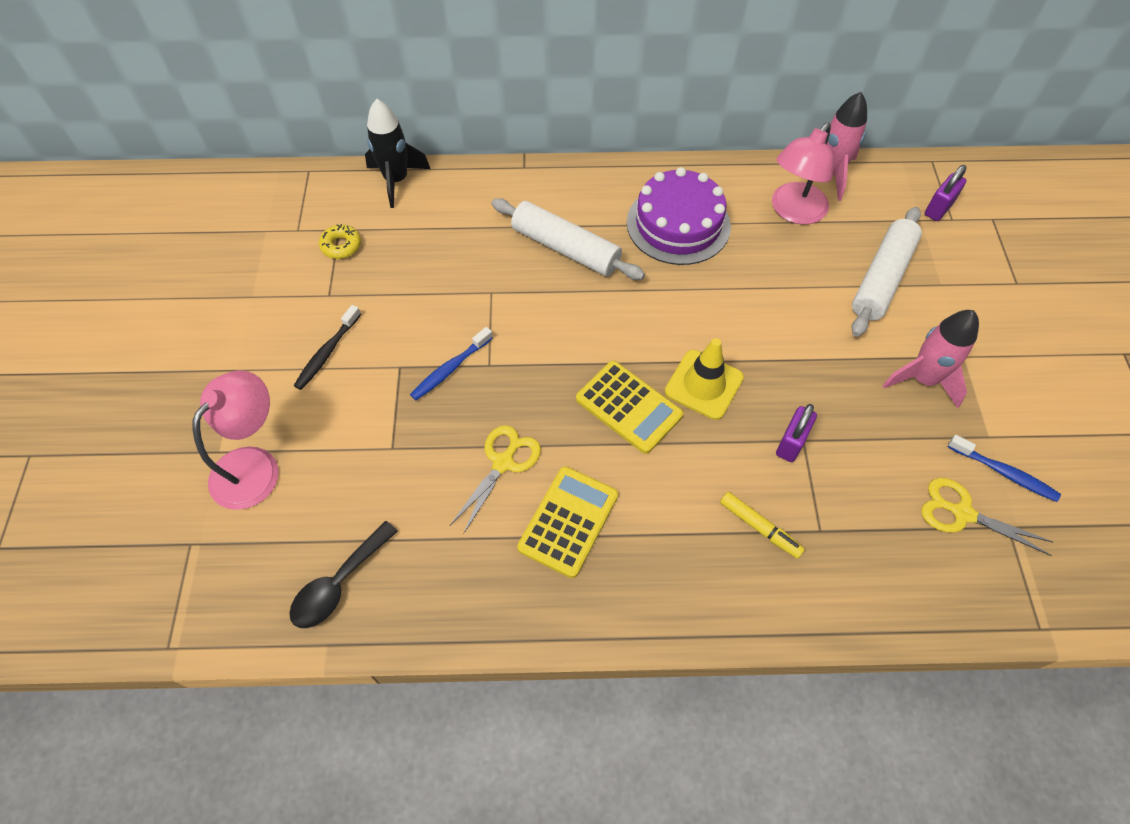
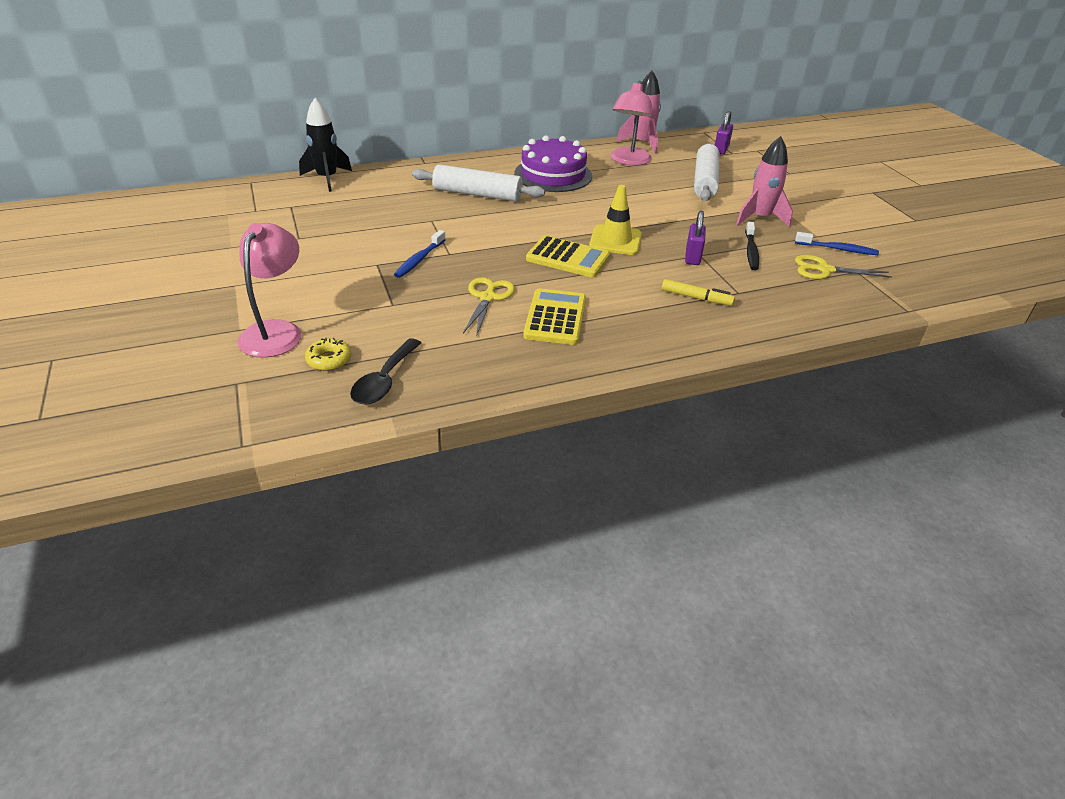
camera: 20 degrees left, 20 degrees down
black toothbrush [294,305,361,390] -> black toothbrush moved to [745,222,759,270]
yellow donut [319,224,361,259] -> yellow donut moved to [305,338,351,371]

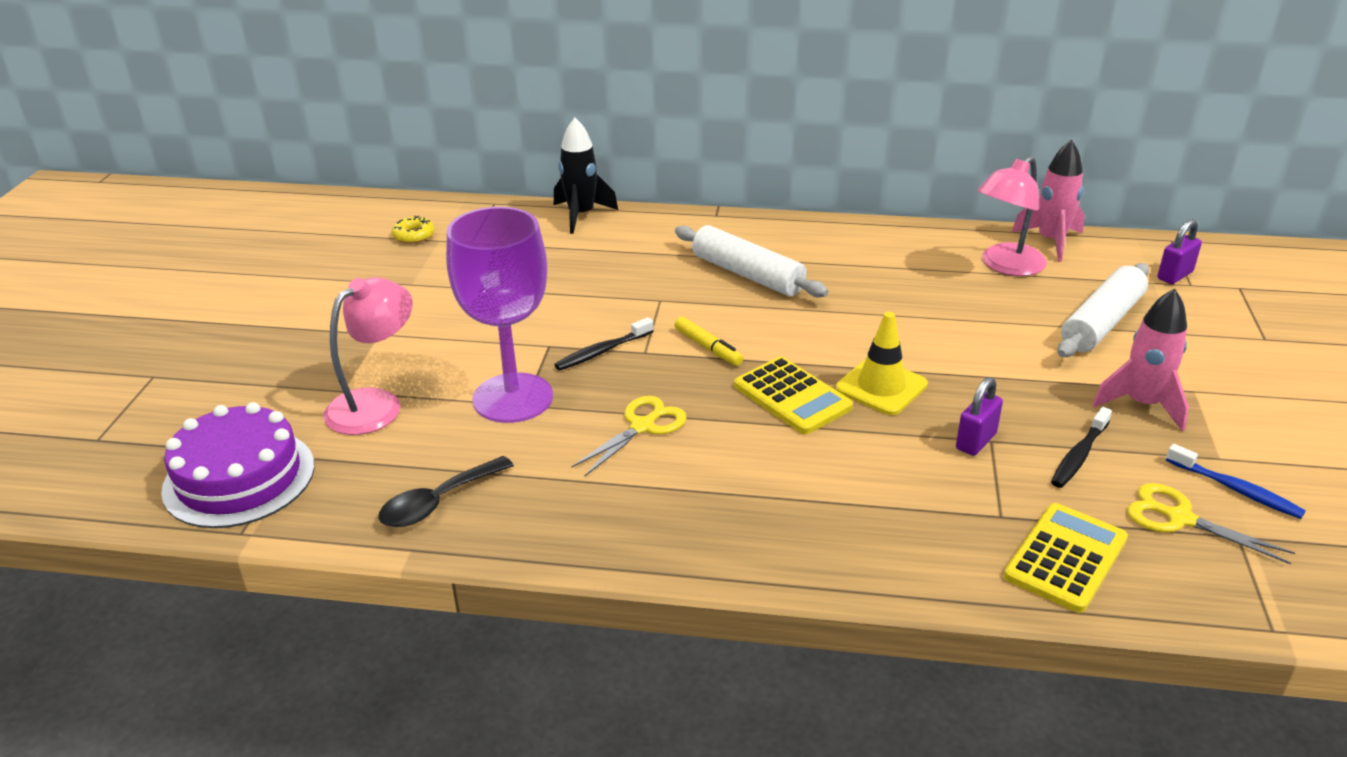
camera: 30 degrees right, 5 degrees down
yellow donut [305,338,351,371] -> yellow donut moved to [392,216,435,244]
blue toothbrush [394,230,446,278] -> black toothbrush [554,317,654,371]
purple cake [514,135,592,192] -> purple cake moved to [161,402,314,528]
yellow calculator [523,288,586,345] -> yellow calculator moved to [1003,503,1128,613]
yellow marker [662,279,735,306] -> yellow marker moved to [674,317,743,366]
none -> purple goblet [446,207,553,423]

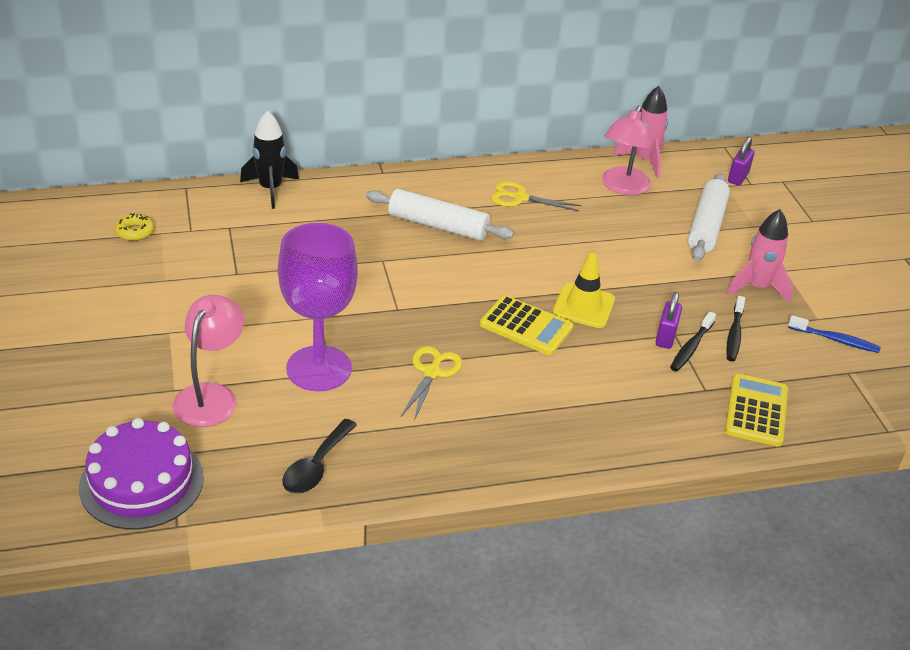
camera: 25 degrees left, 5 degrees up
black toothbrush [554,317,654,371] -> black toothbrush moved to [670,312,716,372]
yellow marker [674,317,743,366] -> none
yellow scissors [1127,483,1295,564] -> yellow scissors moved to [491,181,581,211]

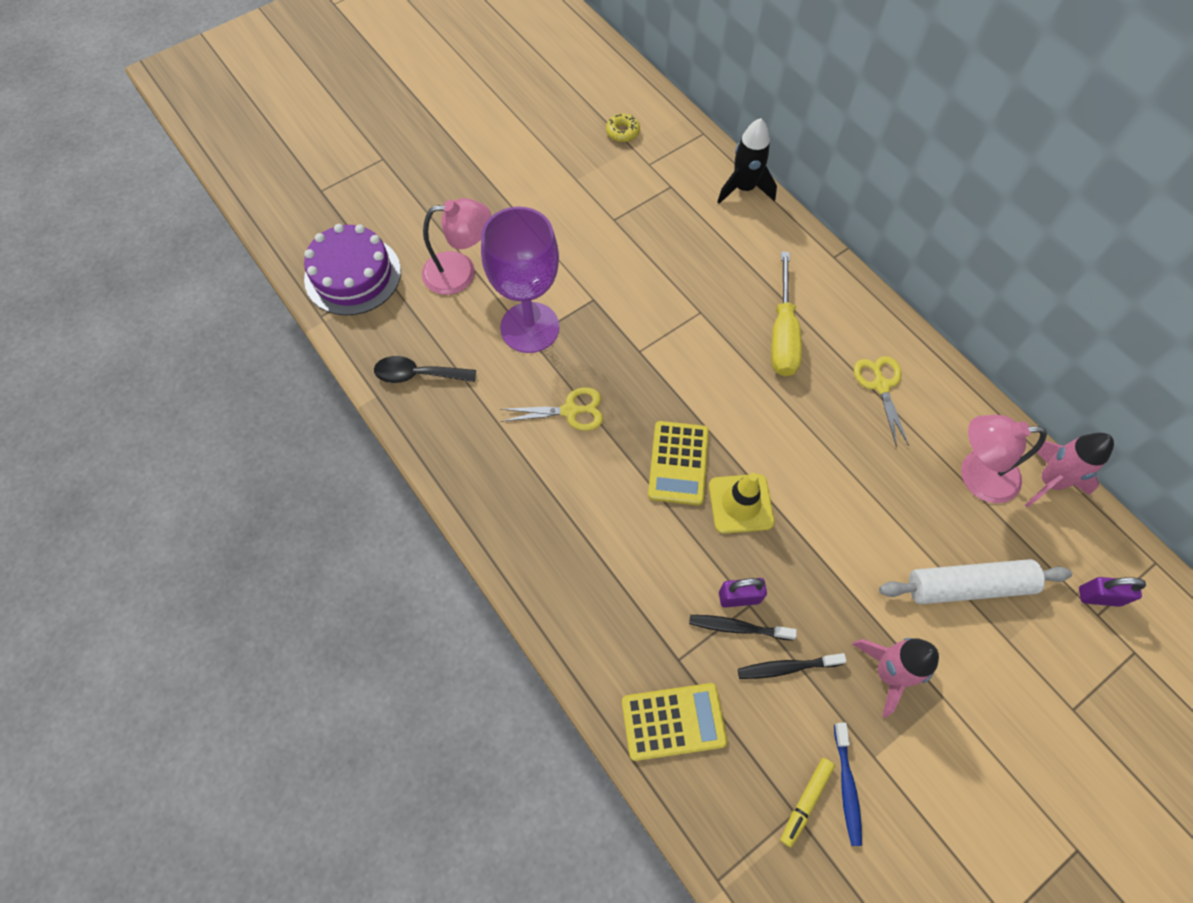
camera: 70 degrees right, 25 degrees up
white rolling pin [366,189,514,241] -> yellow screwdriver [771,251,802,376]
none -> yellow marker [781,758,835,847]

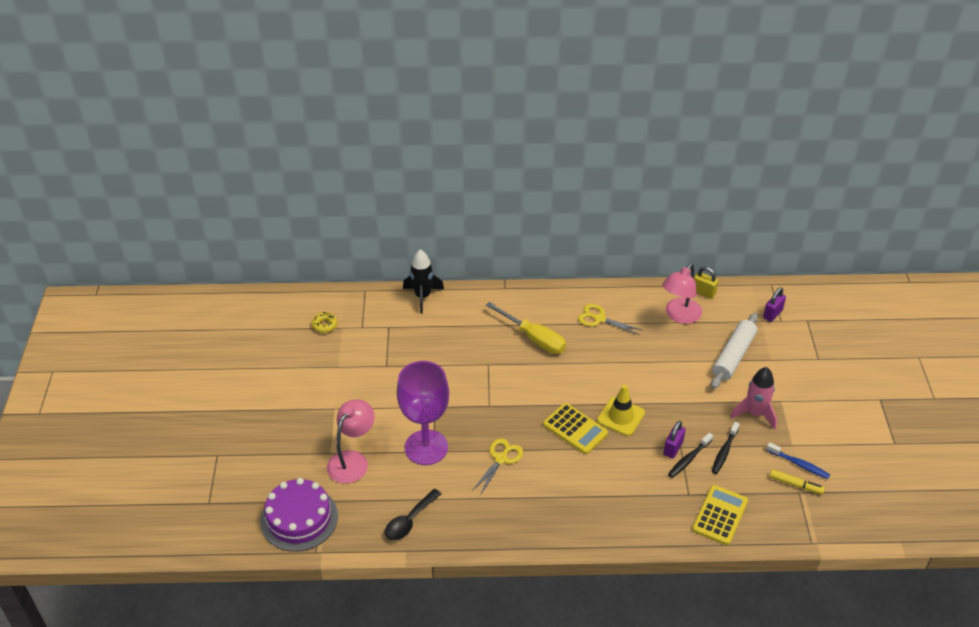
camera: 55 degrees left, 20 degrees down
yellow marker [781,758,835,847] -> yellow marker turned 45 degrees counterclockwise [770,470,825,494]
pink rocket [1025,433,1114,508] -> yellow padlock [694,266,718,299]

